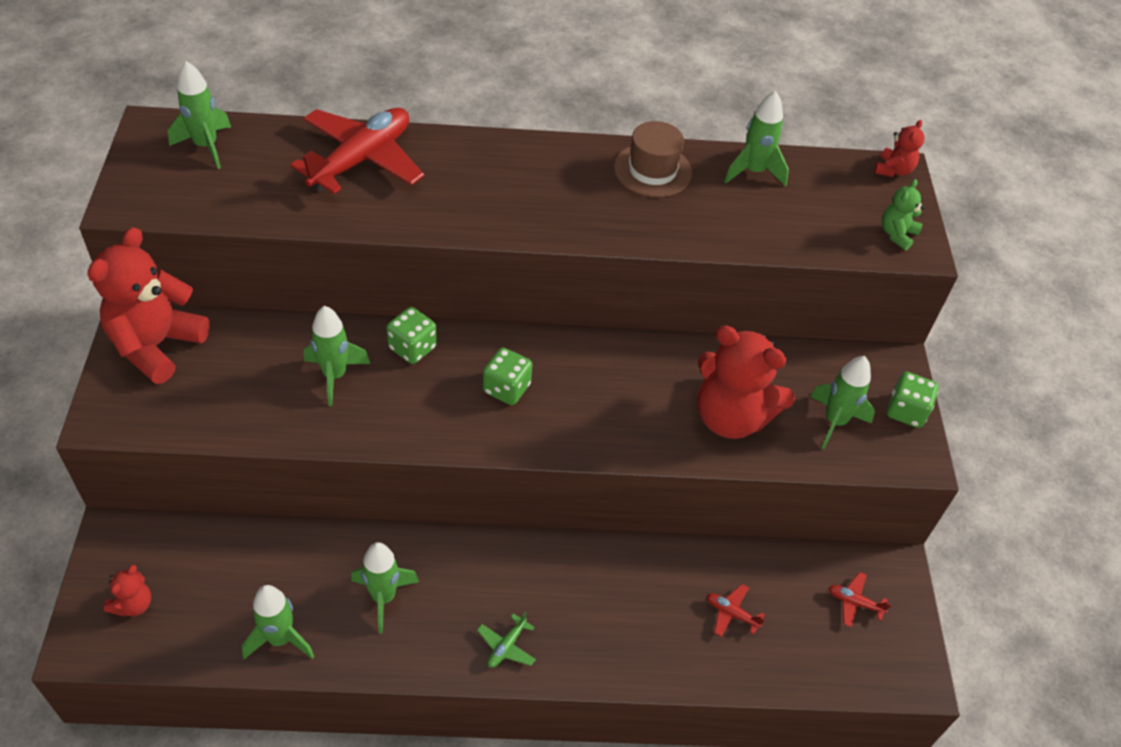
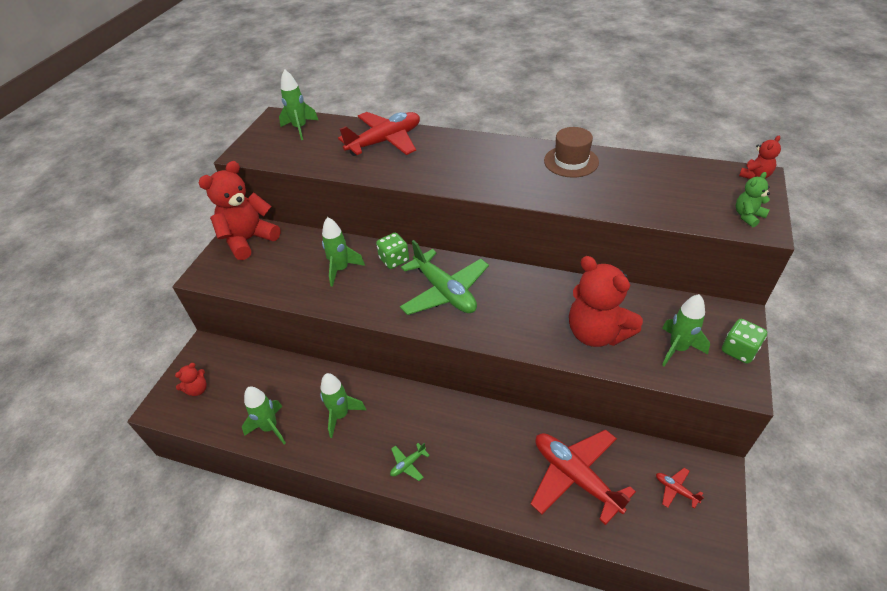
camera: 25 degrees right, 5 degrees down
green dice [483,347,532,405] -> green plane [400,240,489,315]
red plane [707,584,765,637] -> red plane [531,429,636,525], size x2.41
green rocket [724,91,789,187] -> none

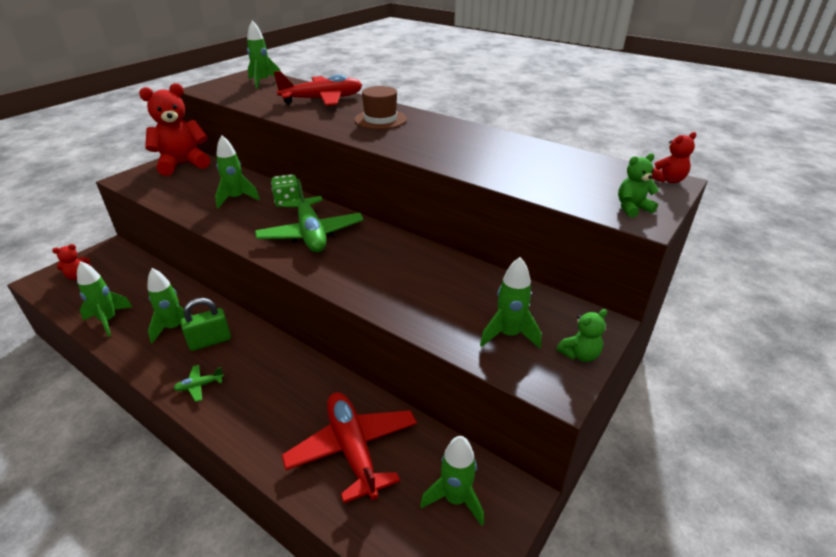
camera: 15 degrees right, 10 degrees down
brown hat [544,127,599,178] -> brown hat moved to [354,86,407,129]
red teddy bear [569,256,643,347] -> none
red plane [656,468,704,509] -> green rocket [420,436,484,526]
green dice [722,319,767,364] -> green teddy bear [556,309,607,362]
none -> green padlock [181,298,231,351]

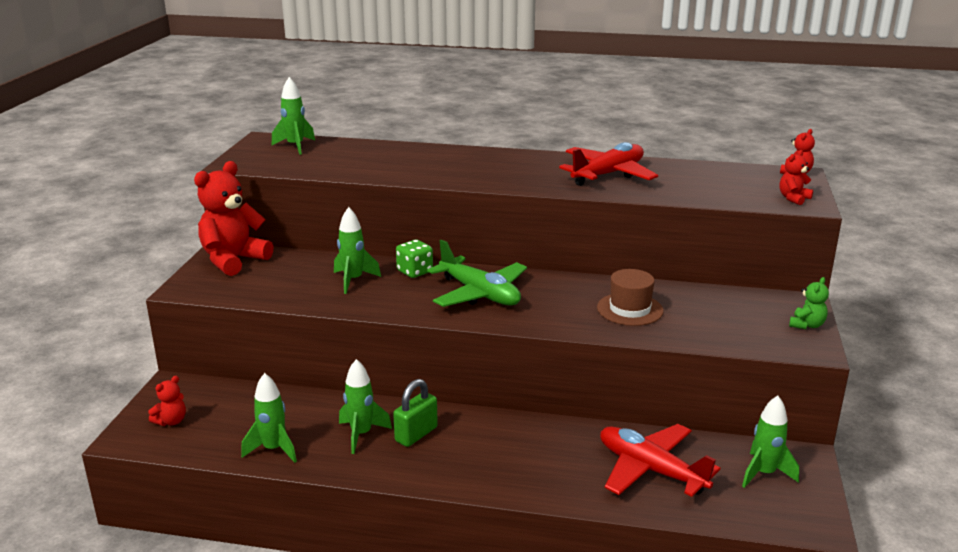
camera: 25 degrees left, 10 degrees down
green plane [173,365,224,402] -> none
red plane [274,71,362,106] -> red plane moved to [559,142,658,186]
brown hat [354,86,407,129] -> brown hat moved to [597,269,664,326]
green rocket [480,257,541,349] -> none
green teddy bear [618,153,659,218] -> red teddy bear [780,150,813,205]

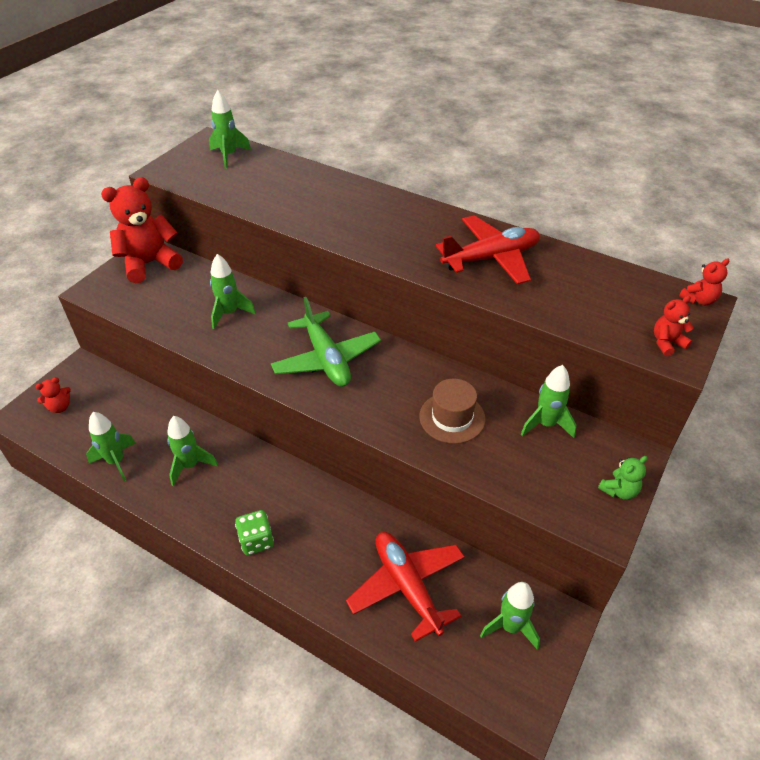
camera: 20 degrees right, 20 degrees up
green padlock [393,379,438,447] -> none
green dice [396,239,433,278] -> green dice moved to [235,510,274,555]
none -> green rocket [521,365,576,438]

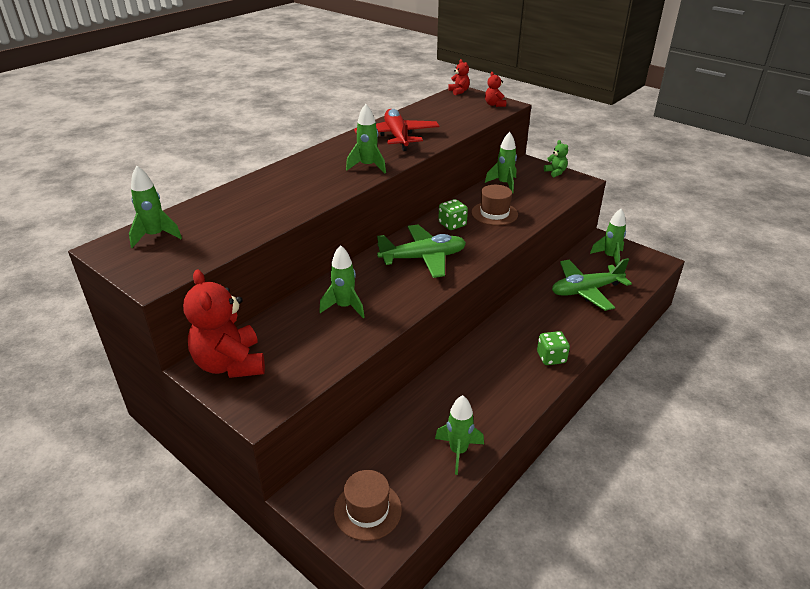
camera: 80 degrees left, 10 degrees down
red teddy bear [36,377,71,413] -> brown hat [334,470,402,541]
green rocket [167,416,218,486] -> green rocket moved to [346,104,386,173]
red plane [346,532,465,642] -> green plane [552,258,632,311]
none -> green dice [438,199,468,230]

